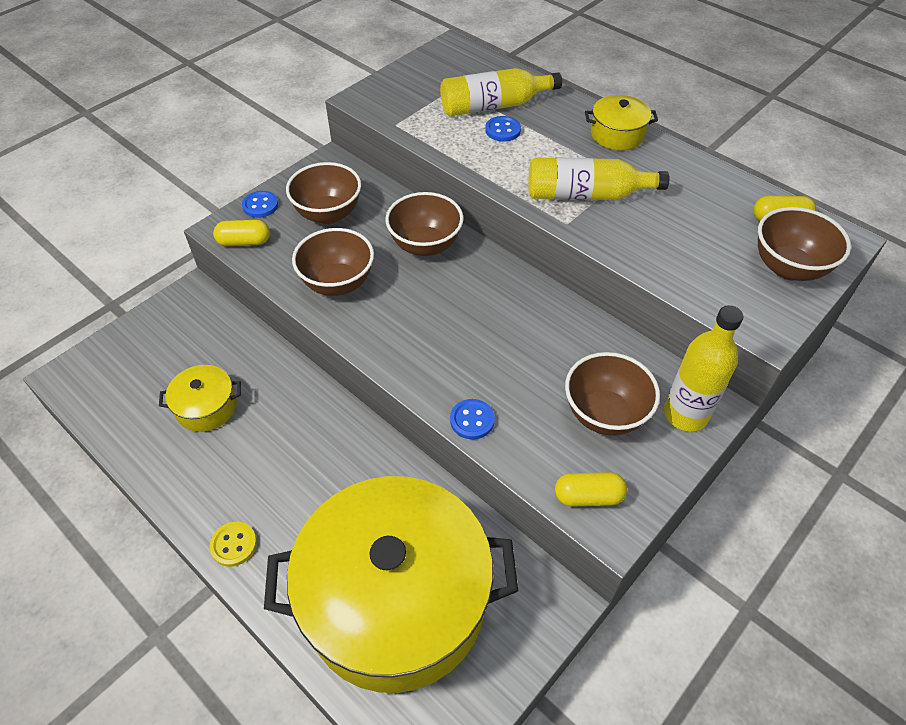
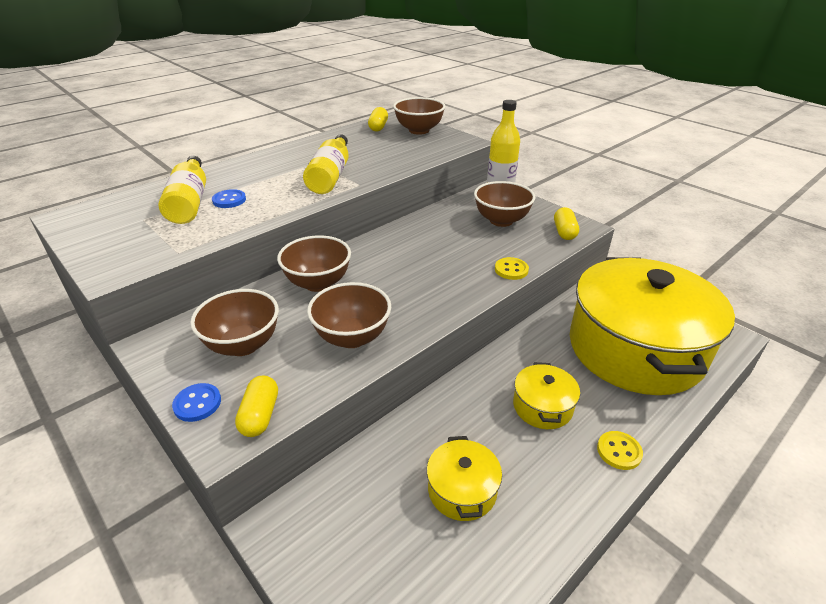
camera: 85 degrees left, 15 degrees down
blue button [450,399,495,440] -> yellow button [495,257,529,280]
yellow pot [585,95,658,150] -> yellow pot moved to [513,362,580,429]

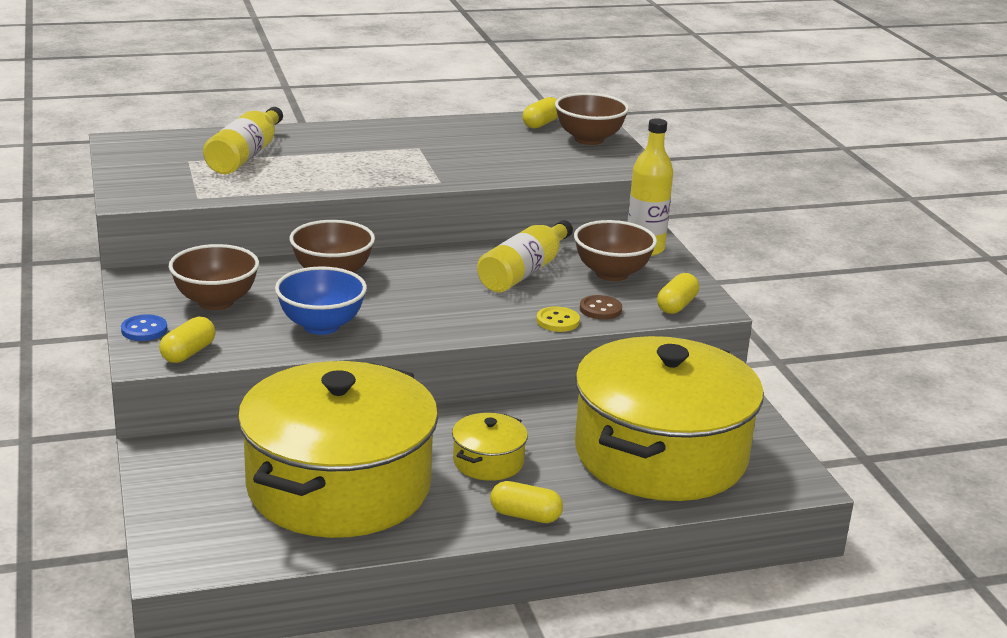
camera: 25 degrees right, 10 degrees down
blue button [212,189,246,208] -> none
yellow bottle [303,134,349,194] -> yellow bottle moved to [477,220,573,293]
brown bowl [307,282,391,348] -> blue bowl [275,266,367,335]
yellow pot [427,436,502,521] -> yellow pot [238,361,438,538], size x2.49
yellow button [597,431,643,470] -> yellow capsule [490,481,563,523]
none -> brown button [580,295,622,320]

